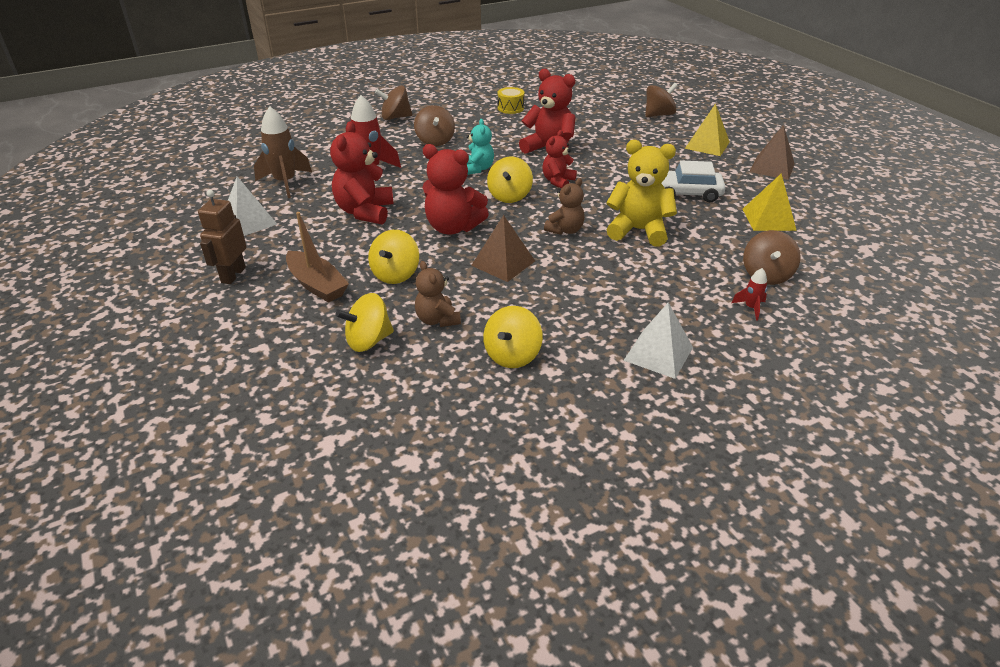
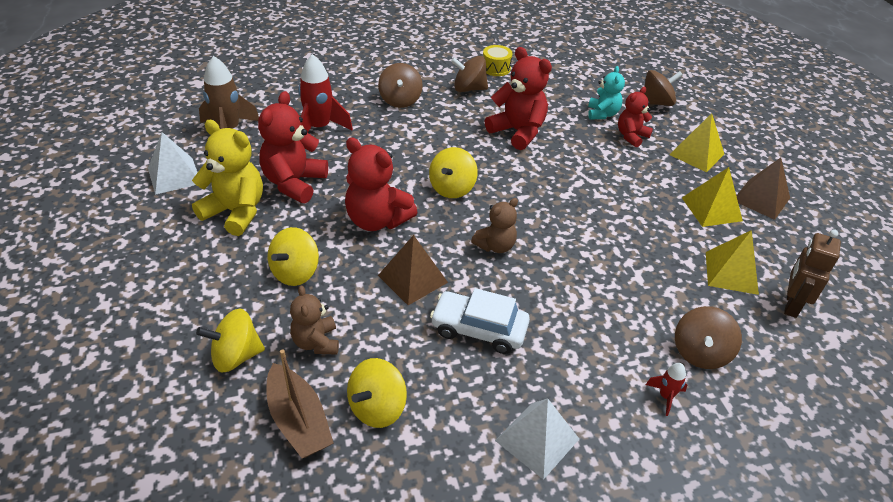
camera: 10 degrees right, 5 degrees up
brown robot [198,190,247,284] -> brown robot moved to [784,230,841,318]
brown boat [286,212,349,303] -> brown boat moved to [267,349,334,458]
brown spinning top [375,85,413,120] -> brown spinning top moved to [451,56,488,92]
turquoise teddy bear [466,119,494,175] -> turquoise teddy bear moved to [588,66,625,120]
red teddy bear [542,130,577,189] -> red teddy bear moved to [618,87,653,147]
yellow teddy bear [606,140,677,246] -> yellow teddy bear moved to [192,120,263,236]
white car [661,160,726,202] -> white car moved to [430,288,530,354]
none -> yellow pyramid [682,167,743,227]

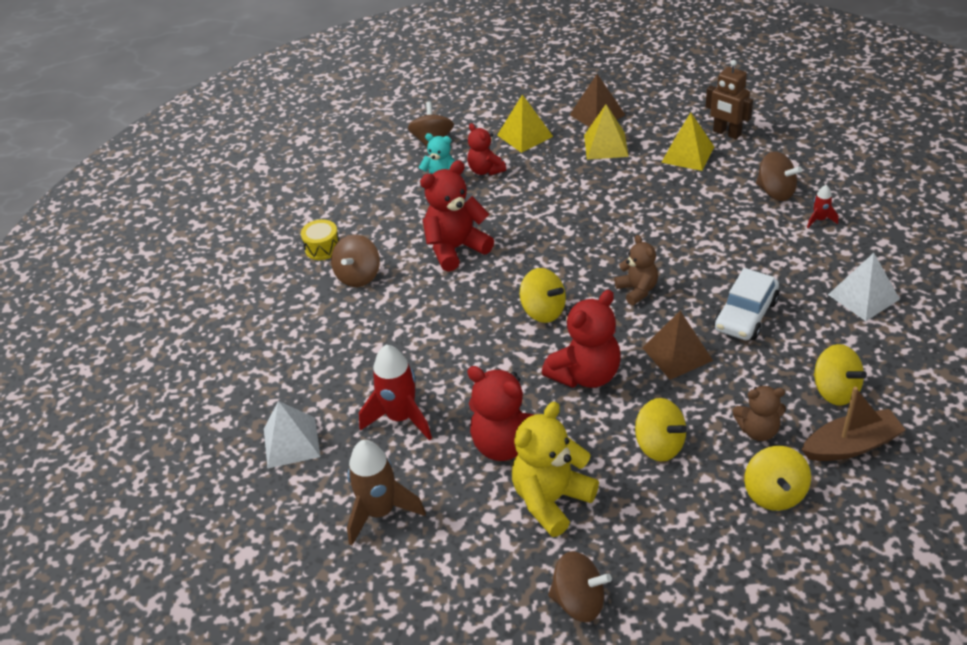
camera: 70 degrees left, 0 degrees up
white pyramid [148,132,198,195] -> white pyramid moved to [264,401,321,468]
brown spinning top [378,63,423,108] -> brown spinning top moved to [548,551,612,622]

